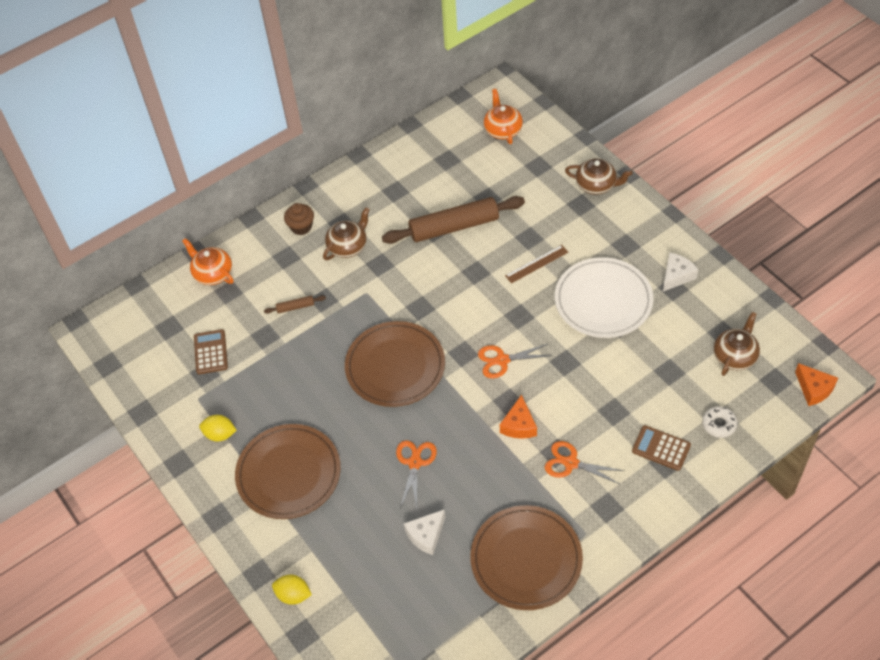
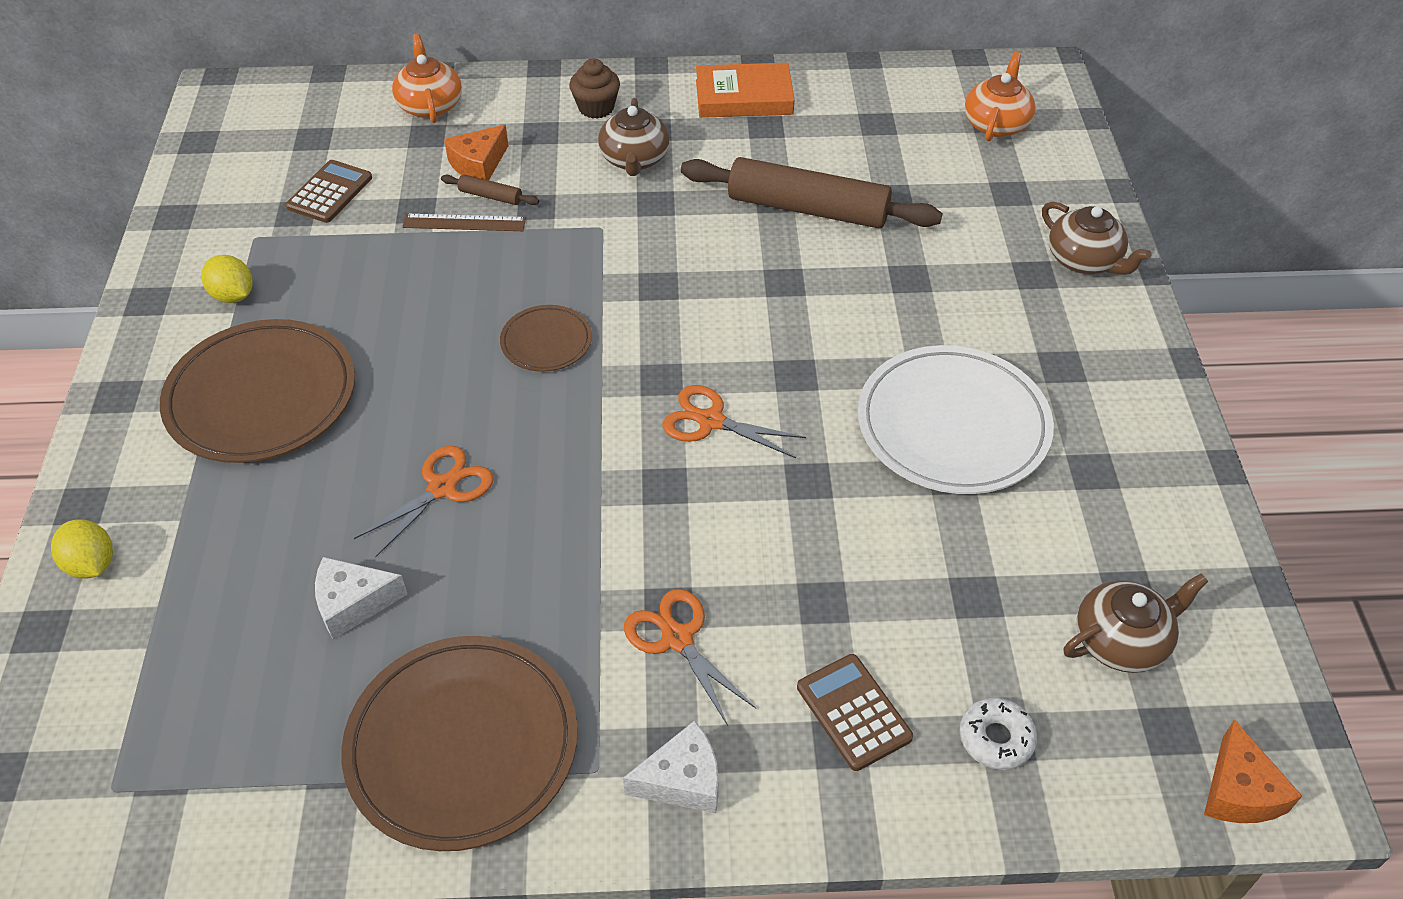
camera: 30 degrees right, 5 degrees down
brown teapot [323,207,370,260] -> brown teapot turned 105 degrees clockwise [598,98,670,176]
brown plate [345,321,445,407] -> brown plate [500,305,592,372], size x0.50
orange cheese [500,395,537,439] -> orange cheese moved to [444,125,509,180]
brown ruler [505,245,568,284] -> brown ruler moved to [402,214,526,231]
white cheese [663,252,698,291] -> white cheese moved to [623,720,719,813]
none -> orange book [696,63,794,118]

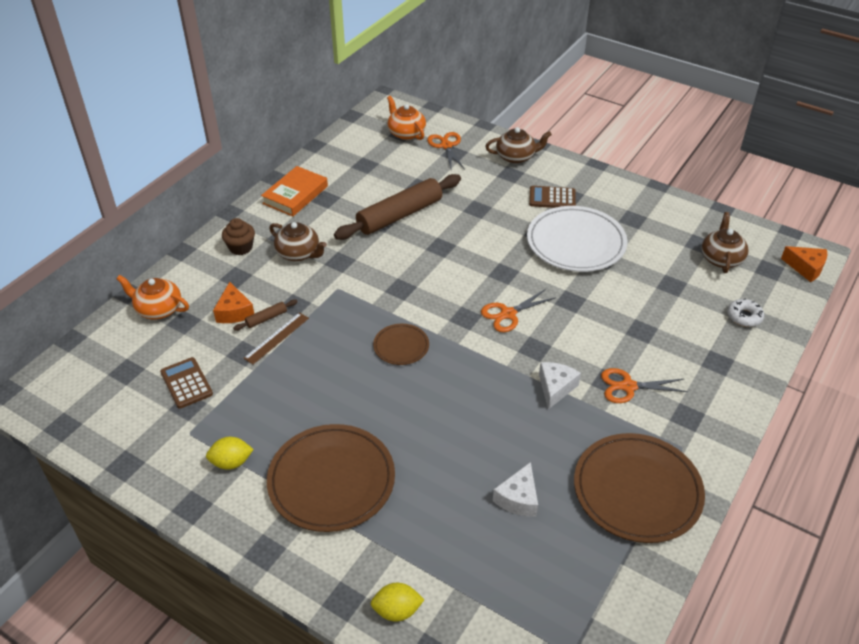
camera: 55 degrees left, 5 degrees down
orange scissors [354,446,494,558] -> orange scissors moved to [427,132,465,170]
white cheese [623,720,719,813] -> white cheese moved to [539,362,581,409]
brown calculator [797,654,913,771] -> brown calculator moved to [529,186,576,208]

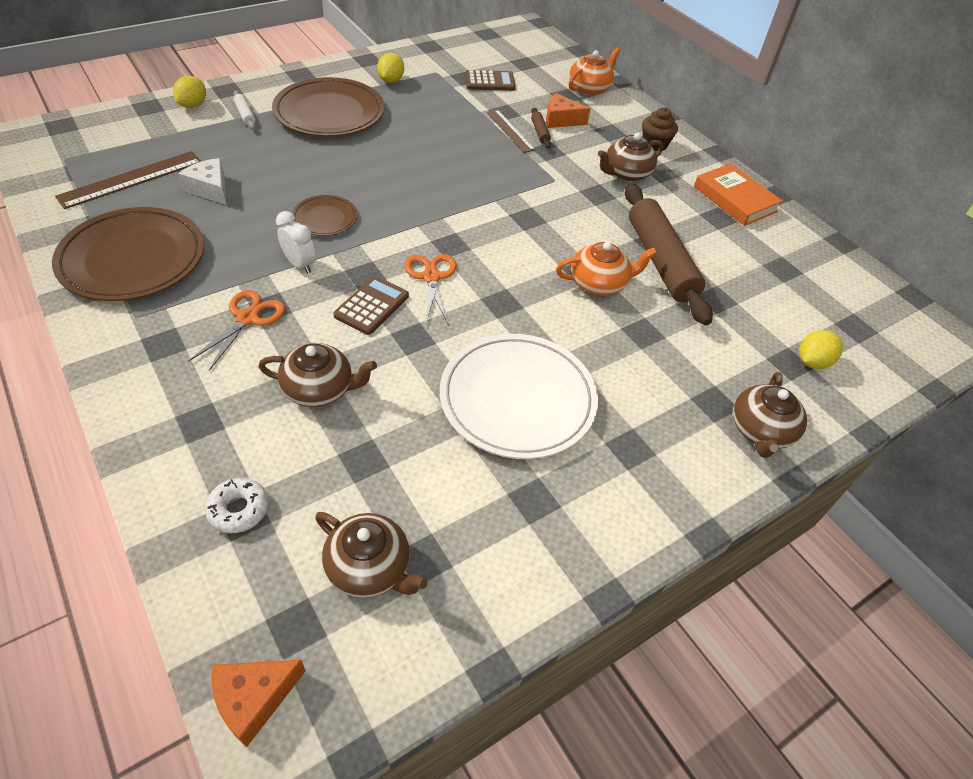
camera: 110 degrees right, 5 degrees up
brown plate [373,324,429,365] -> brown plate moved to [292,195,358,236]
orange teapot [387,96,426,140] -> orange teapot moved to [556,242,657,295]
orange scissors [427,132,465,170] -> yellow lemon [799,330,843,369]
brown calculator [529,186,576,208] -> brown calculator moved to [333,276,409,335]
white cheese [539,362,581,409] -> white clock [276,211,316,274]
none -> brown ruler [55,151,201,209]
none -> white rolling pin [233,90,256,130]
none -> brown teapot [258,343,377,407]

